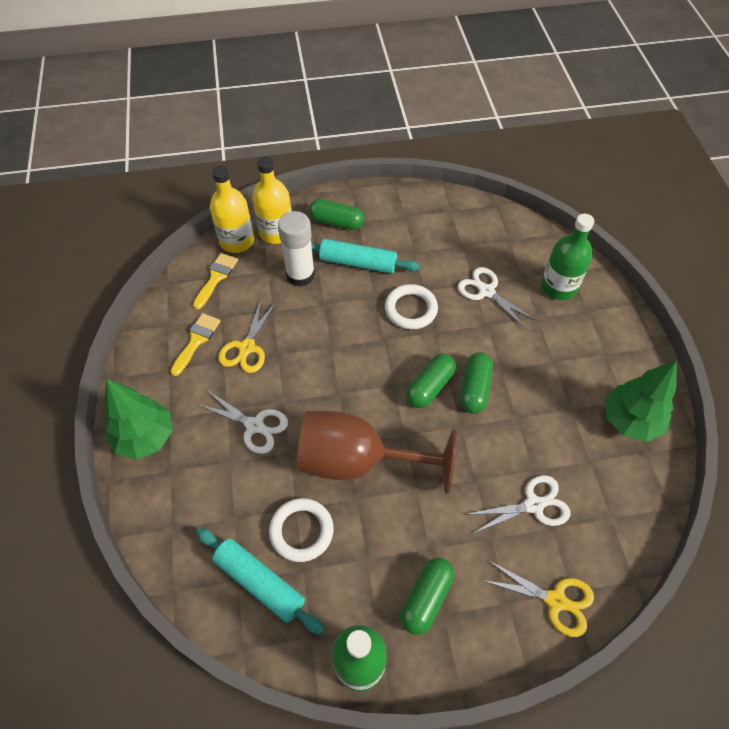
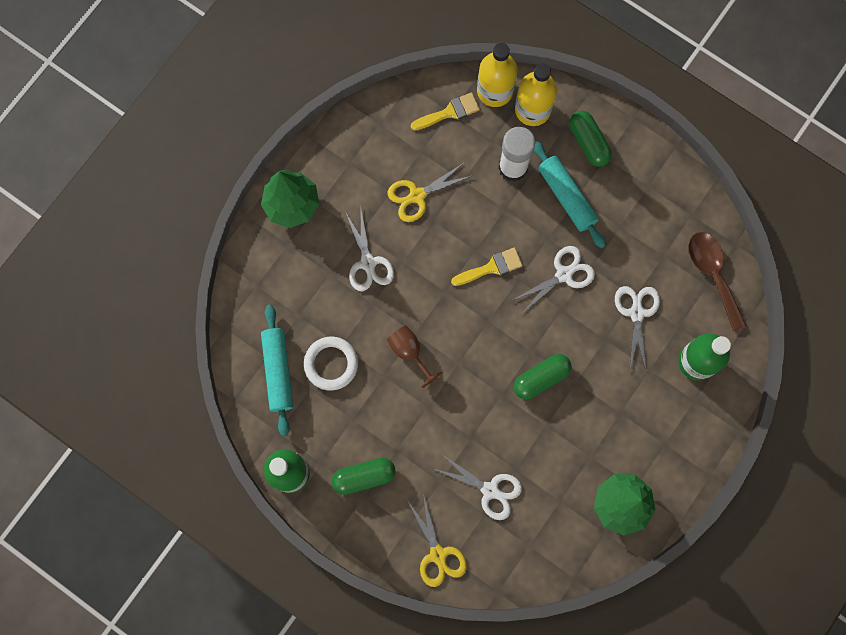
camera: 45 degrees right, 20 degrees up
yellow brush [171,313,220,376] -> yellow brush moved to [451,247,523,286]
brown goblet [297,411,457,494] -> brown goblet [387,325,442,388], size x0.46
white ring [385,284,438,329] -> white scissors [511,246,595,312]
green capsule [406,354,456,408] -> none
none -> brown spoon [688,232,747,331]

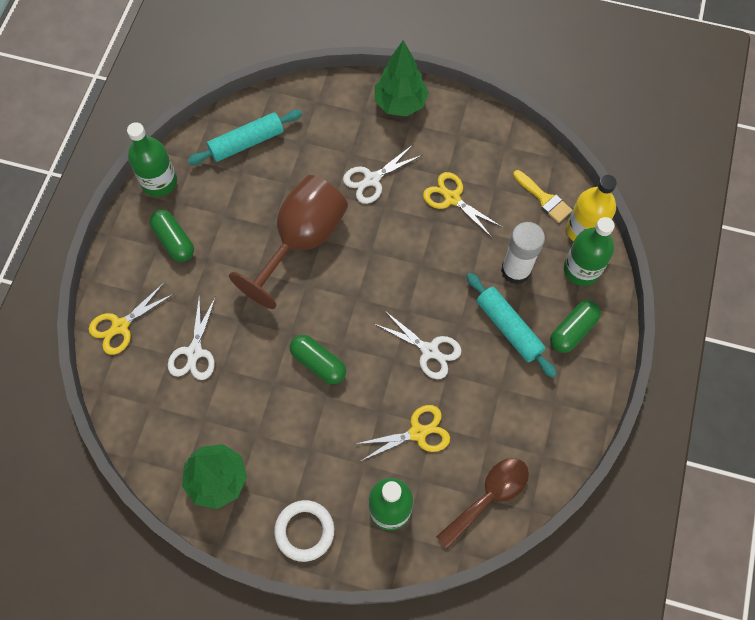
camera: 70 degrees right, 10 degrees down
white ring [304,337,358,390] -> white ring moved to [274,500,334,562]
brown goblet [387,325,442,388] -> brown goblet [229,175,348,309], size x2.17
yellow brush [451,247,523,286] -> none
yellow bottle [515,63,557,126] -> green bottle [564,217,615,286]
turquoise rolling pin [534,140,606,248] -> turquoise rolling pin turned 75 degrees counterclockwise [467,273,557,378]
white scissors [615,286,660,372] -> yellow scissors [356,405,450,461]

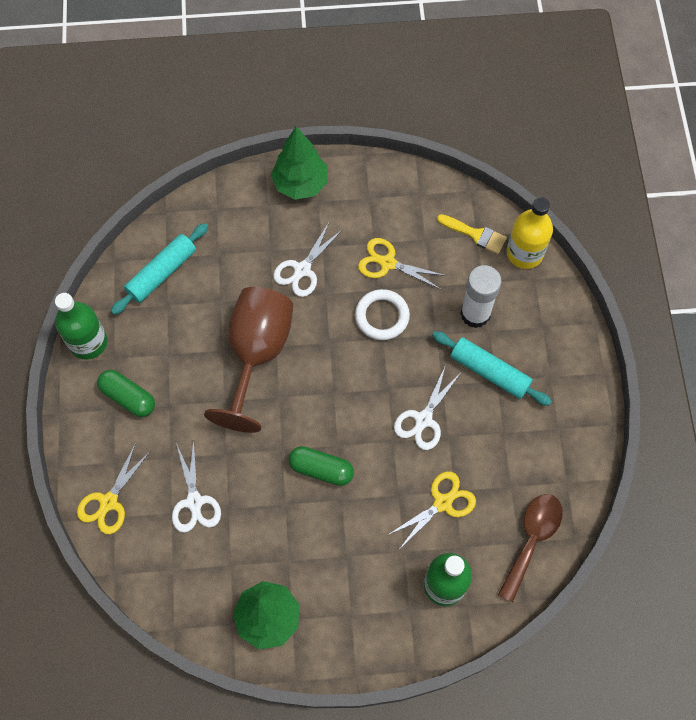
camera: 20 degrees left, 0 degrees up
white ring [274,500,334,562] -> white ring moved to [355,289,410,340]
white scissors [375,310,462,379] -> white scissors turned 105 degrees clockwise [394,365,460,450]
green capsule [550,300,601,353] -> none
green bottle [564,217,615,286] -> none

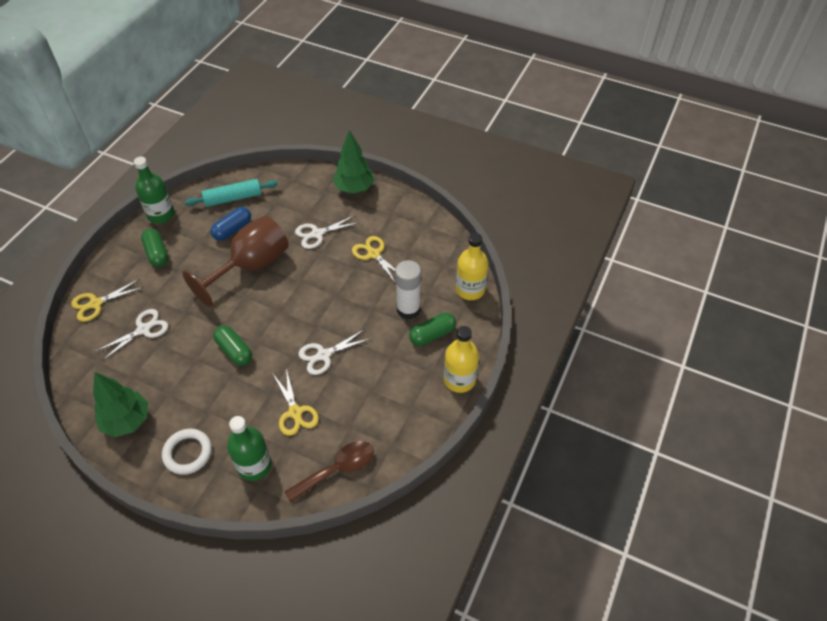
camera: 30 degrees right, 15 degrees down
white scissors [172,440,221,533] -> white scissors turned 150 degrees counterclockwise [96,309,169,361]
white ring [355,289,410,340] -> white ring moved to [162,429,212,475]
yellow scissors [388,471,476,548] -> yellow scissors turned 75 degrees clockwise [273,369,319,436]
turquoise rolling pin [432,331,552,406] -> none
yellow brush [437,214,507,254] -> none
none -> blue capsule [211,207,251,241]
none -> green capsule [409,312,456,346]
none -> yellow bottle [444,326,479,393]

